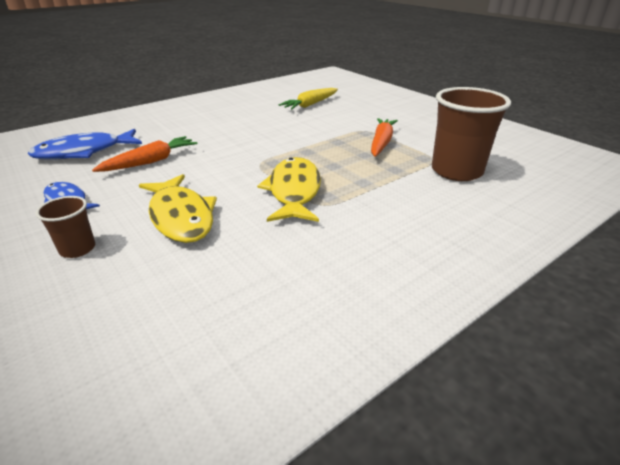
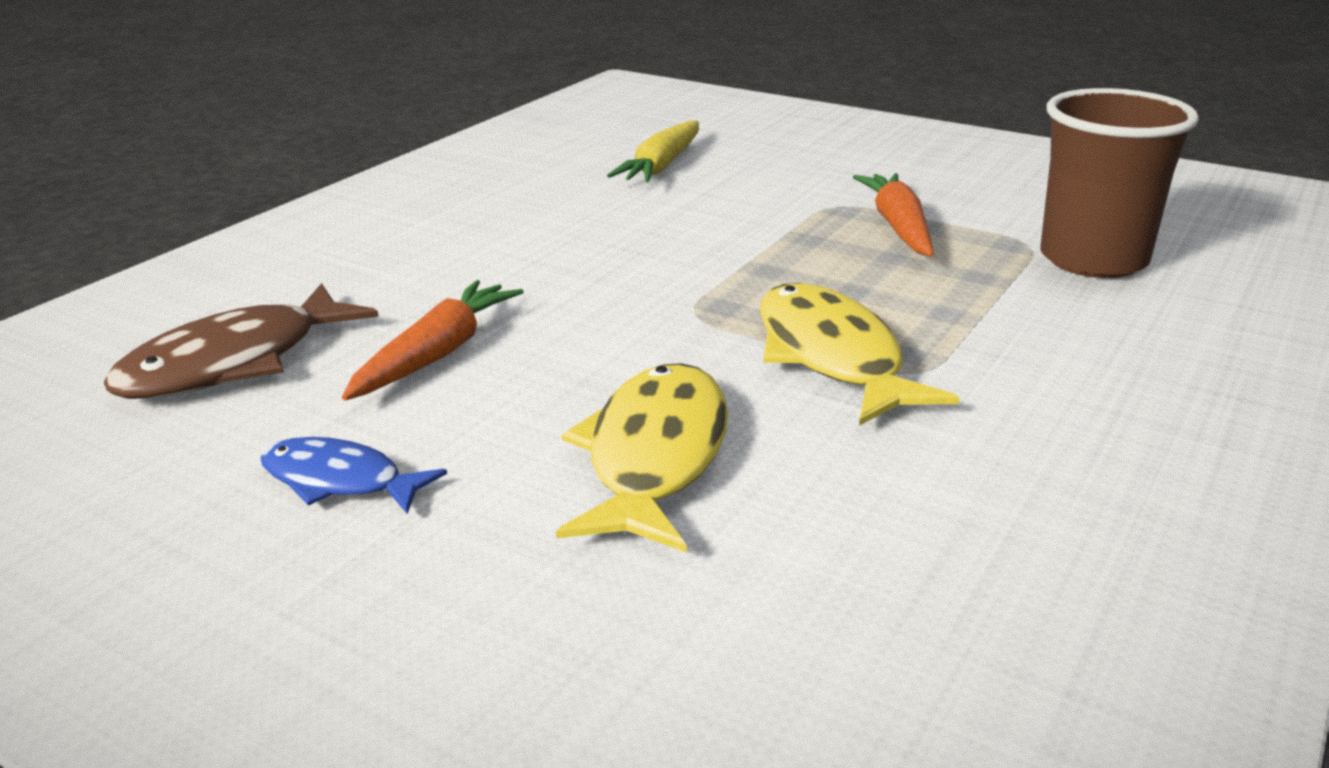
camera: 20 degrees left, 5 degrees down
blue fish [28,129,142,160] -> brown fish [104,283,379,399]
brown cup [36,196,95,258] -> none
yellow fish [139,174,217,243] -> yellow fish turned 120 degrees counterclockwise [556,363,728,553]

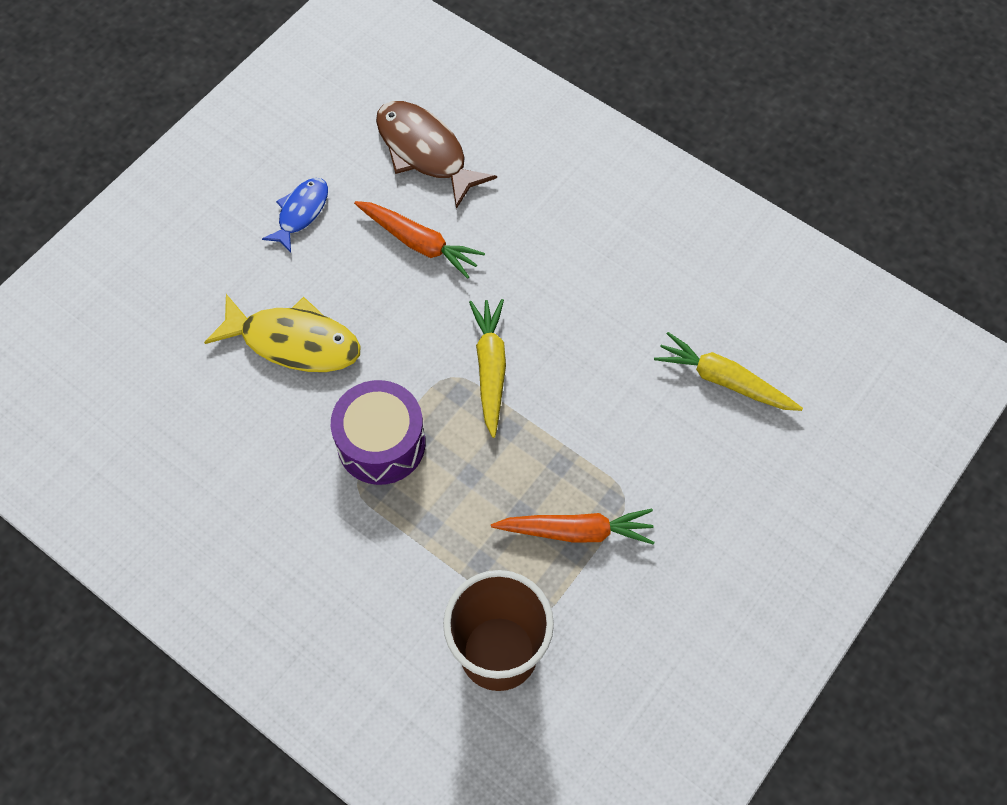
camera: 95 degrees right, 35 degrees up
yellow fish [760,283,959,426] -> purple drum [331,380,426,485]
none -> yellow carrot [469,299,506,438]

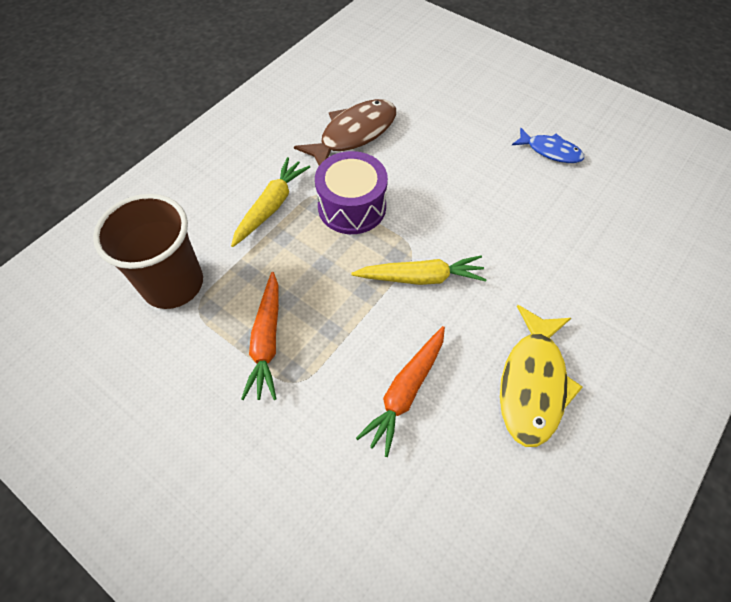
camera: 90 degrees right, 5 degrees down
yellow fish [204,294,361,372] -> yellow fish moved to [500,305,583,447]
orange carrot [354,201,485,279] -> orange carrot moved to [356,326,445,457]
brown fish [376,101,497,209] -> brown fish moved to [294,99,396,165]
yellow carrot [654,332,803,411] -> yellow carrot moved to [231,157,310,247]

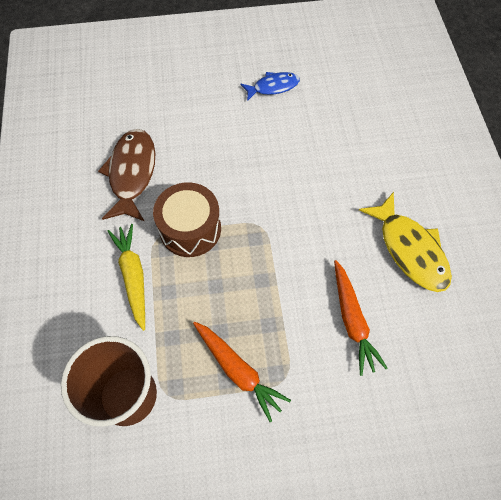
camera: 45 degrees left, 5 degrees up
purple drum [315,151,388,234] -> brown drum [153,182,221,257]
yellow carrot [351,255,487,285] -> none

